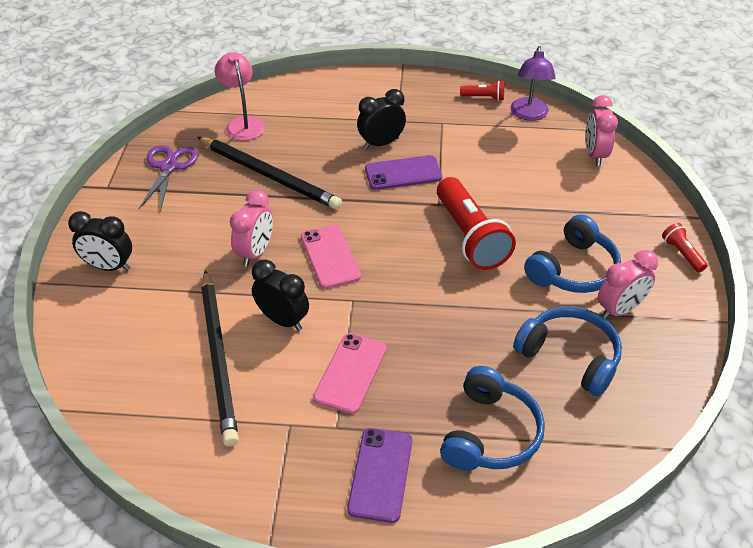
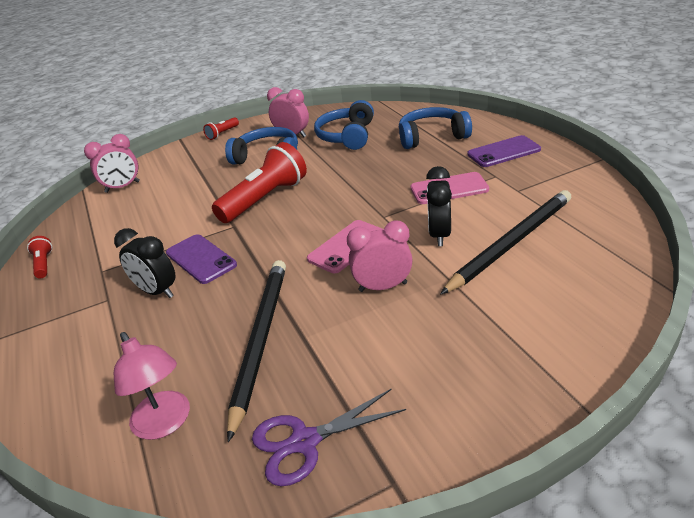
camera: 115 degrees left, 10 degrees down
black clock [68,211,132,271] -> none
pink lamp [215,52,265,141] -> pink lamp turned 75 degrees counterclockwise [114,332,190,440]
purple lamp [510,46,556,121] -> none

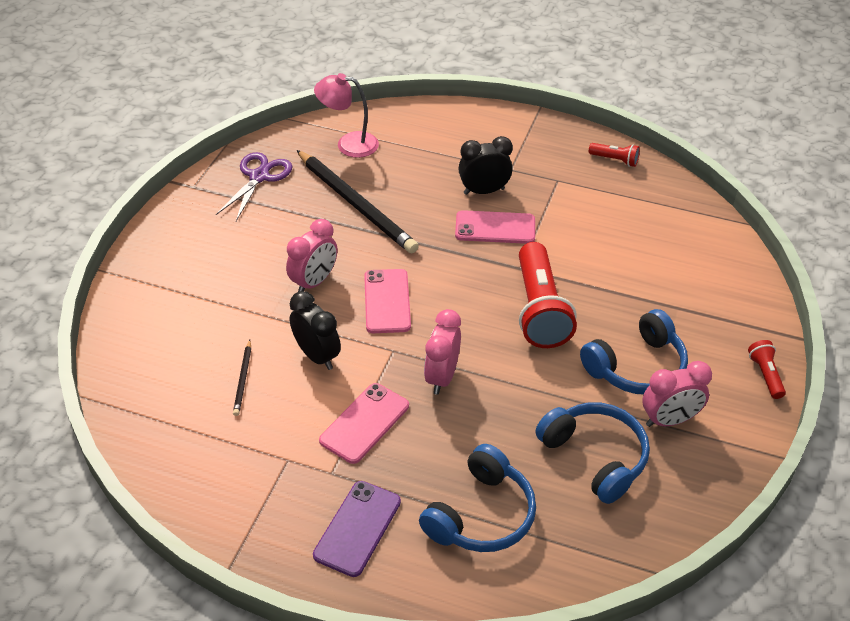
camera: 130 degrees right, 10 degrees up
pink clock [84,134,140,193] -> pink clock moved to [424,309,461,395]
purple phone [166,234,237,284] -> pink phone [455,210,535,244]
black pencil [440,190,571,295] -> black pencil [233,340,251,416], size x0.43

